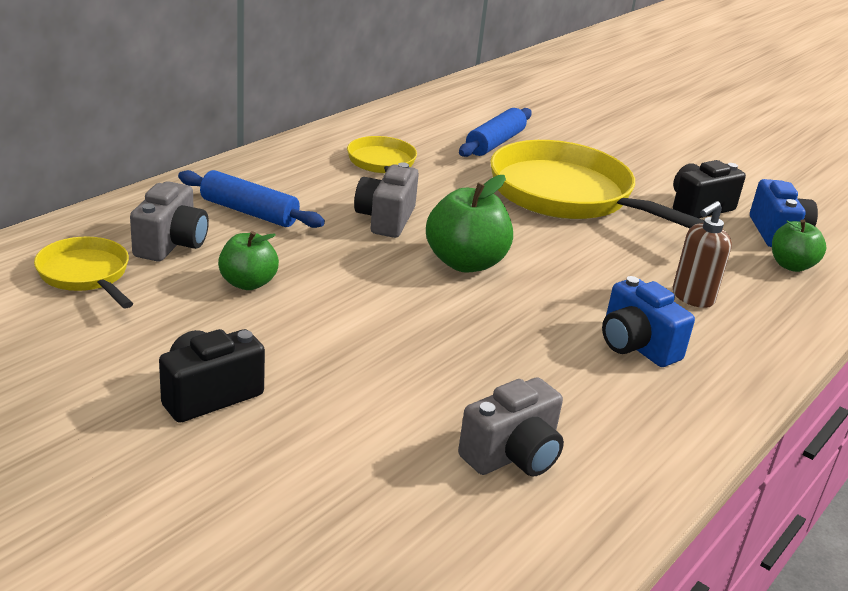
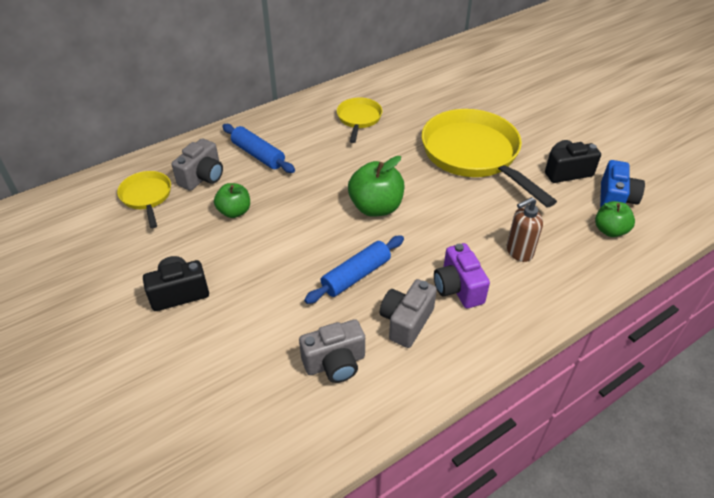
camera: 20 degrees right, 15 degrees up
grey camera [354,162,419,238] -> grey camera moved to [380,279,437,348]
blue rolling pin [459,108,532,157] -> blue rolling pin moved to [304,235,404,304]
blue camera [602,276,695,367] -> purple camera [434,243,490,308]

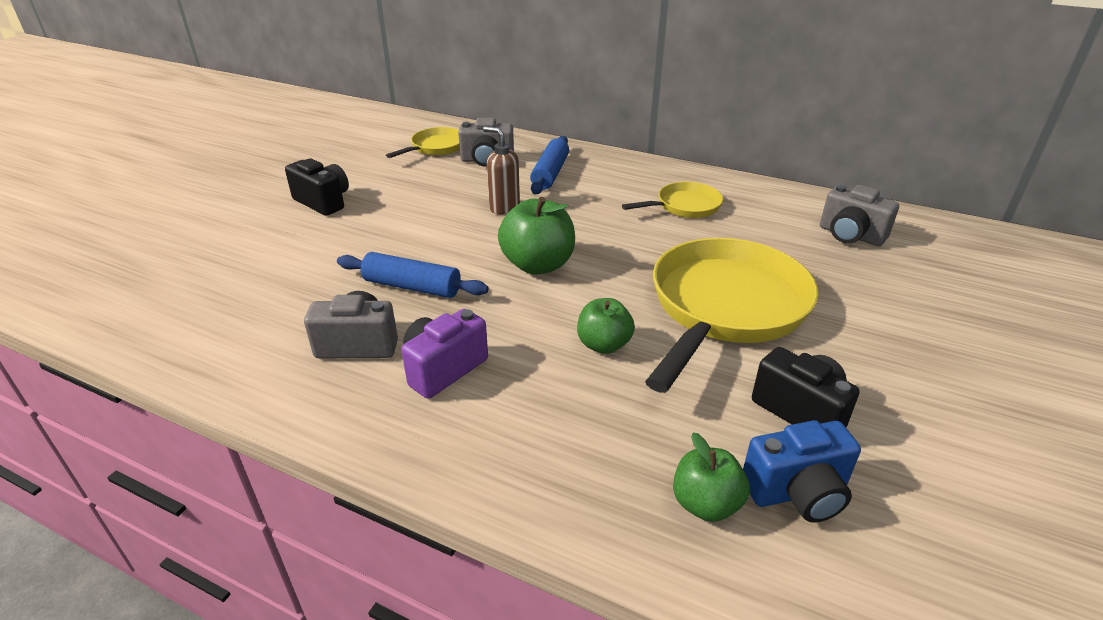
camera: 60 degrees right, 10 degrees down
green apple [214,183,250,218] -> green apple moved to [577,298,635,354]
grey camera [299,319,365,383] -> grey camera moved to [820,185,899,246]
brown soap dispenser [506,197,543,262] -> brown soap dispenser moved to [483,126,520,215]

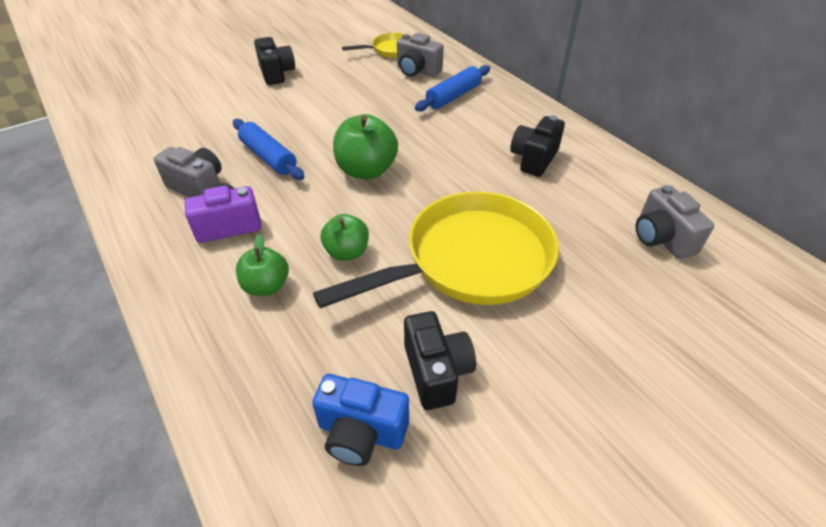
camera: 30 degrees right, 10 degrees up
brown soap dispenser [483,126,520,215] -> none
yellow pan [622,182,723,218] -> black camera [510,115,565,177]
green apple [673,432,750,522] -> green apple moved to [236,234,289,296]

